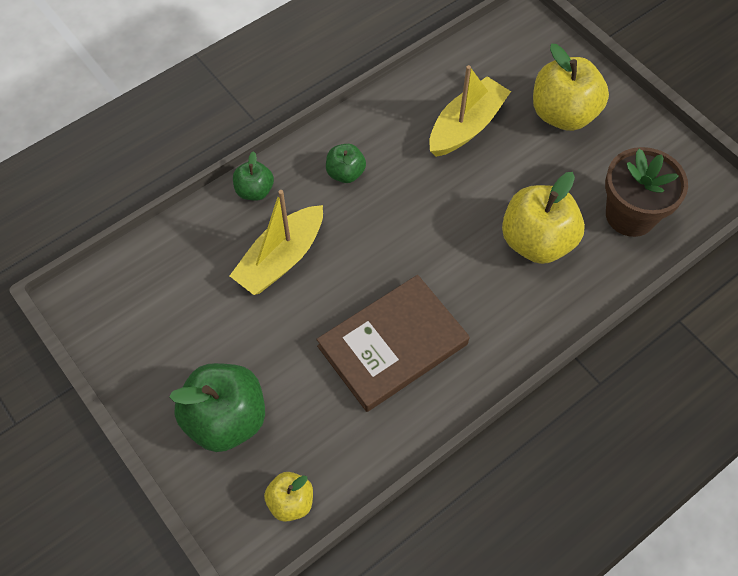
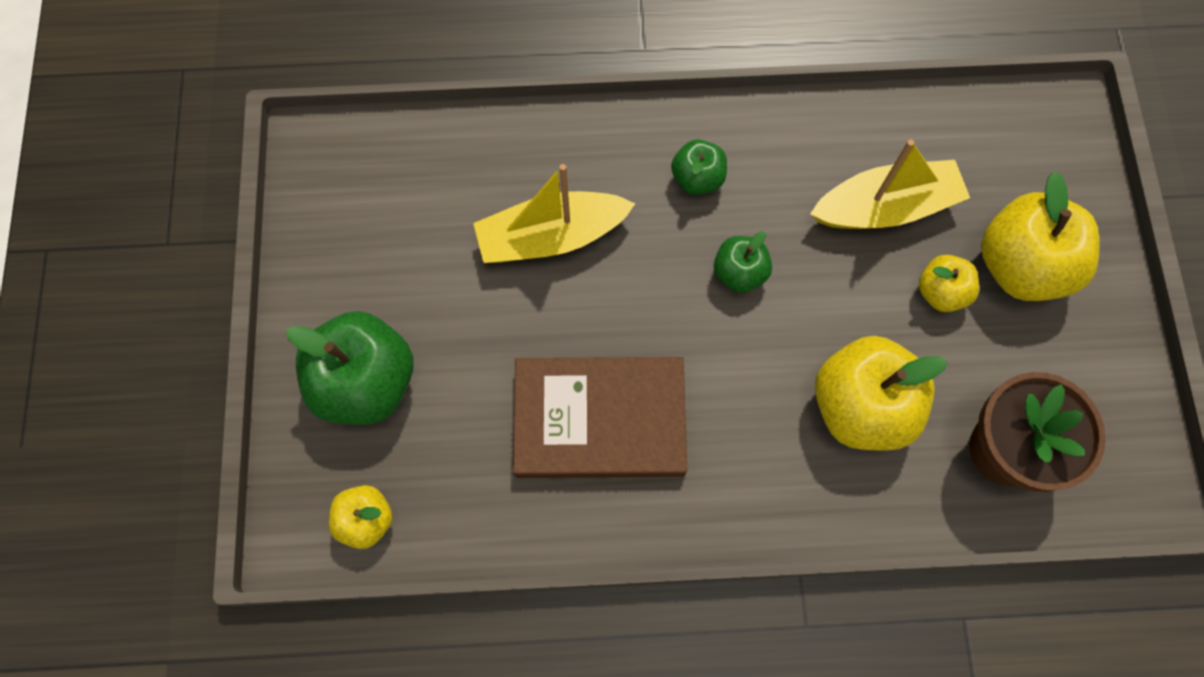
camera: 35 degrees right, 10 degrees up
green apple [233,151,274,201] -> green apple moved to [714,231,772,293]
none -> yellow apple [919,255,979,312]

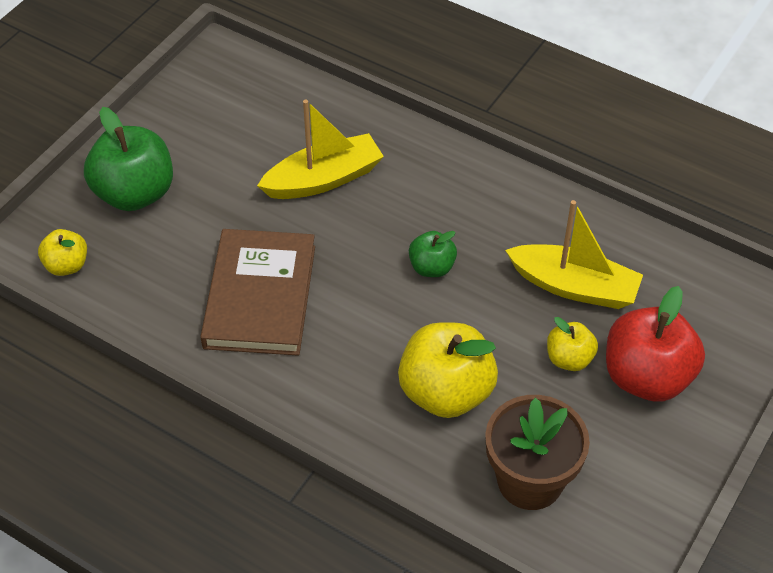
camera: 35 degrees right, 20 degrees down
yellow boat [473,164,635,263] -> yellow boat turned 135 degrees clockwise [257,100,384,199]
brown book [513,357,687,478] -> brown book turned 60 degrees clockwise [200,229,315,356]
green apple [671,139,727,195] -> none
yellow apple [981,171,1099,301] -> red apple [606,286,705,402]

